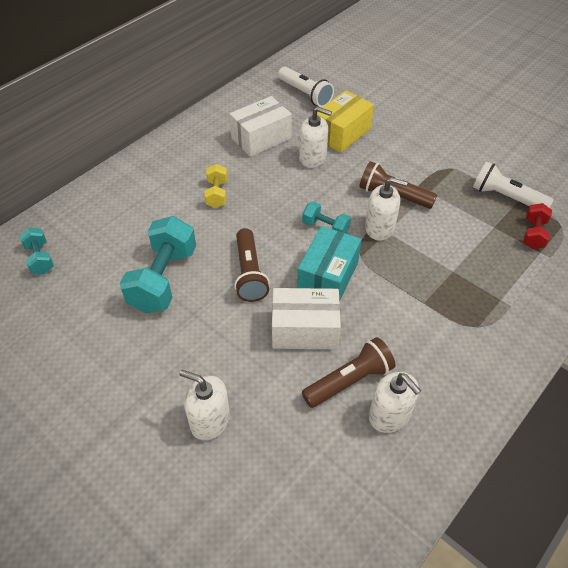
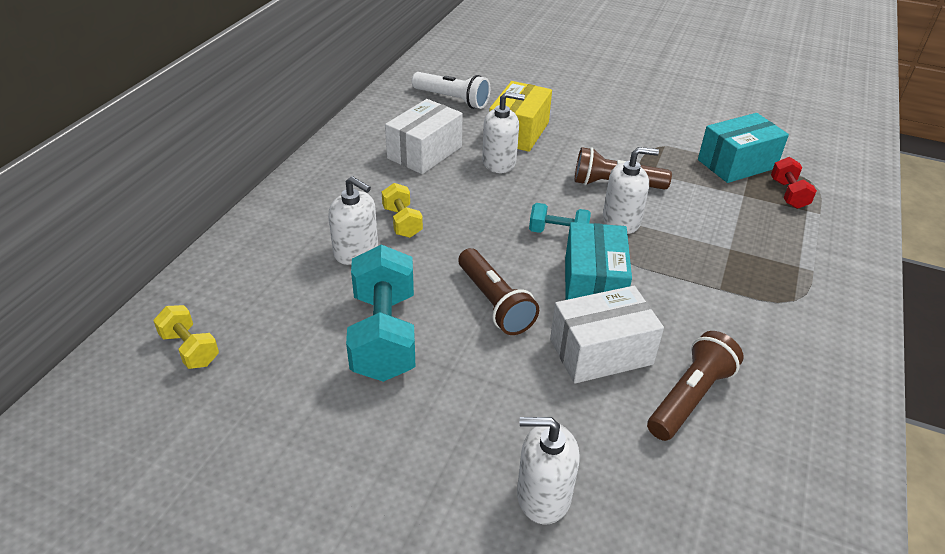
camera: 20 degrees left, 10 degrees down
turquoise dumbbell [19,228,54,274] -> yellow dumbbell [153,305,219,369]
white soap dispenser [369,372,421,433] -> white soap dispenser moved to [328,176,378,265]
white flashlight [473,161,554,208] -> turquoise box [698,113,789,183]

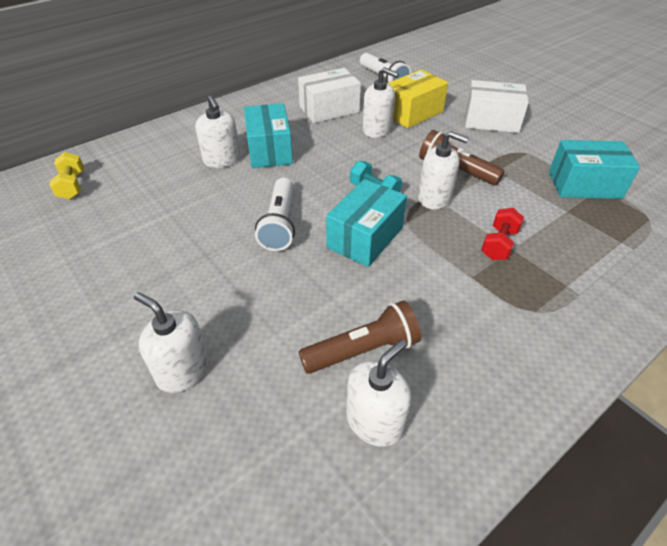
camera: 30 degrees right, 5 degrees up
turquoise dumbbell [346,244,415,382] -> none
yellow dumbbell [382,183,423,238] -> turquoise box [244,103,293,168]
brown flashlight [458,248,539,335] -> white flashlight [255,178,295,251]
white box [550,286,664,384] -> white box moved to [465,80,529,133]
red dumbbell [771,157,817,209] -> red dumbbell moved to [481,208,524,260]
none -> white soap dispenser [346,339,411,447]

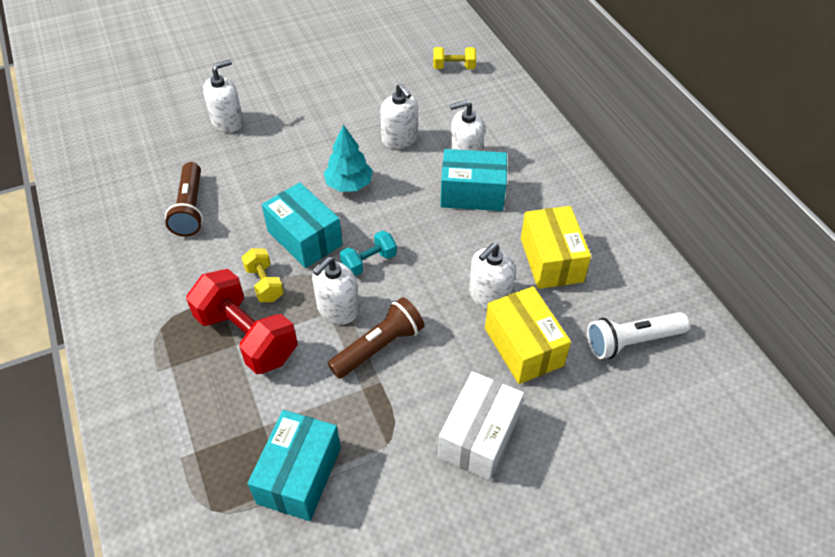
camera: 105 degrees right, 5 degrees up
white flashlight [255,178,295,251] -> turquoise tree [324,125,373,192]
white box [298,68,361,123] -> yellow box [521,206,591,289]
white soap dispenser [346,339,411,447] -> white soap dispenser moved to [380,83,418,149]
red dumbbell [481,208,524,260] -> red dumbbell [186,269,297,374], size x1.92
none -> yellow dumbbell [241,248,284,302]

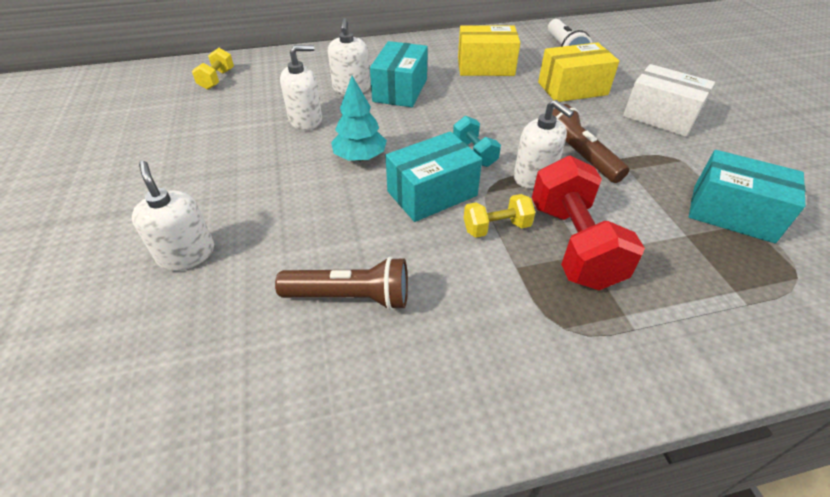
camera: 80 degrees left, 5 degrees down
red dumbbell [186,269,297,374] -> red dumbbell turned 60 degrees counterclockwise [532,155,645,290]
white soap dispenser [469,243,516,310] -> none

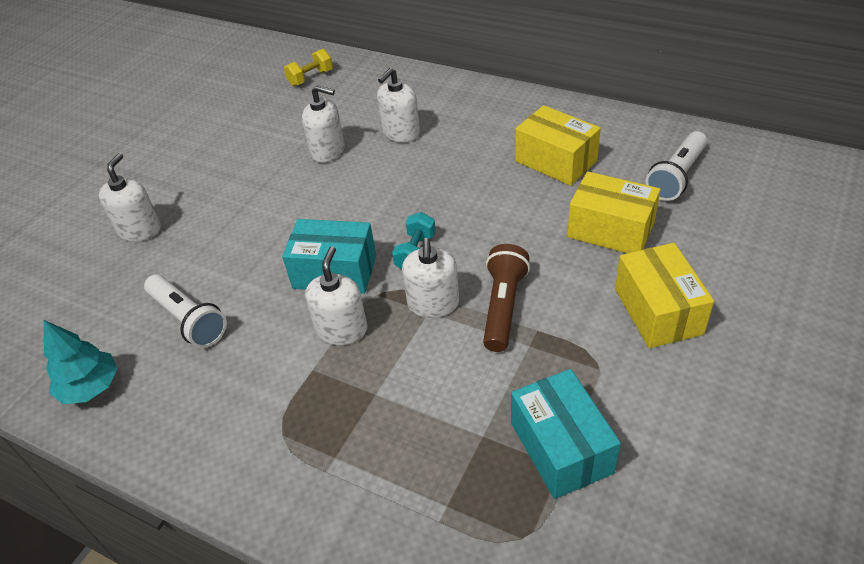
camera: 45 degrees right, 0 degrees up
brown flashlight [275,257,408,310] -> white flashlight [144,274,227,348]
turquoise tree [331,76,387,161] -> turquoise tree moved to [44,320,118,404]
turquoise box [370,41,428,107] -> none
yellow dumbbell [464,194,535,238] -> white soap dispenser [305,246,367,345]
red dumbbell [532,155,645,290] -> none
white box [623,64,715,137] -> yellow box [615,243,714,348]

